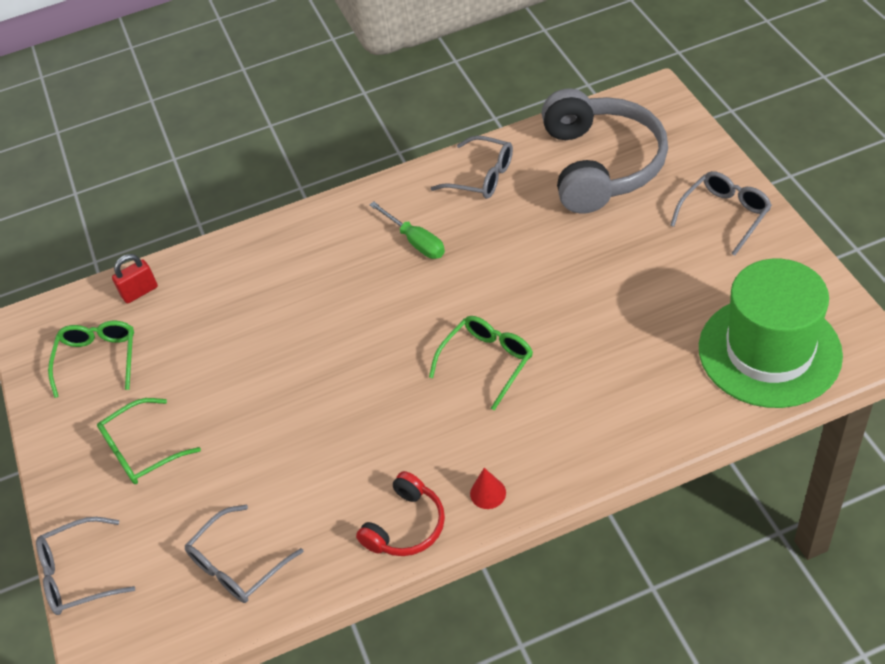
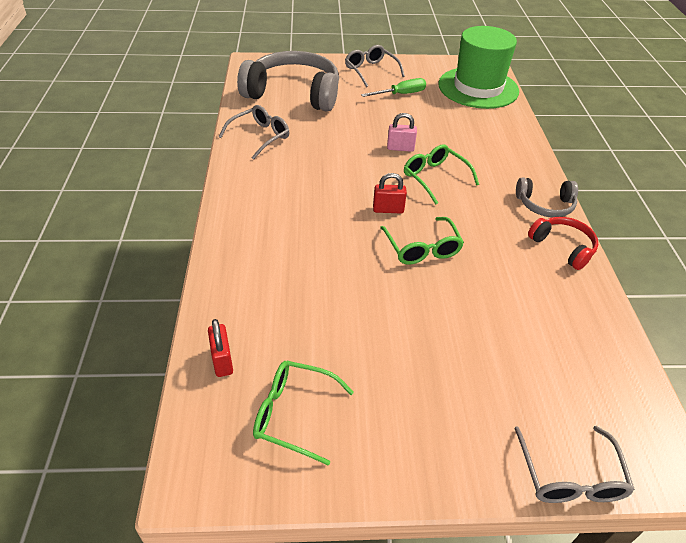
camera: 80 degrees left, 5 degrees down
green glasses [97,398,201,484] -> green glasses moved to [380,217,464,265]
grey glasses [185,505,304,603] -> none
green screwdriver [369,202,445,259] -> green screwdriver moved to [361,78,426,97]
red cone [470,468,506,509] -> grey headphones [516,178,578,217]
none -> red padlock [373,173,407,213]
none -> pink padlock [387,113,417,152]

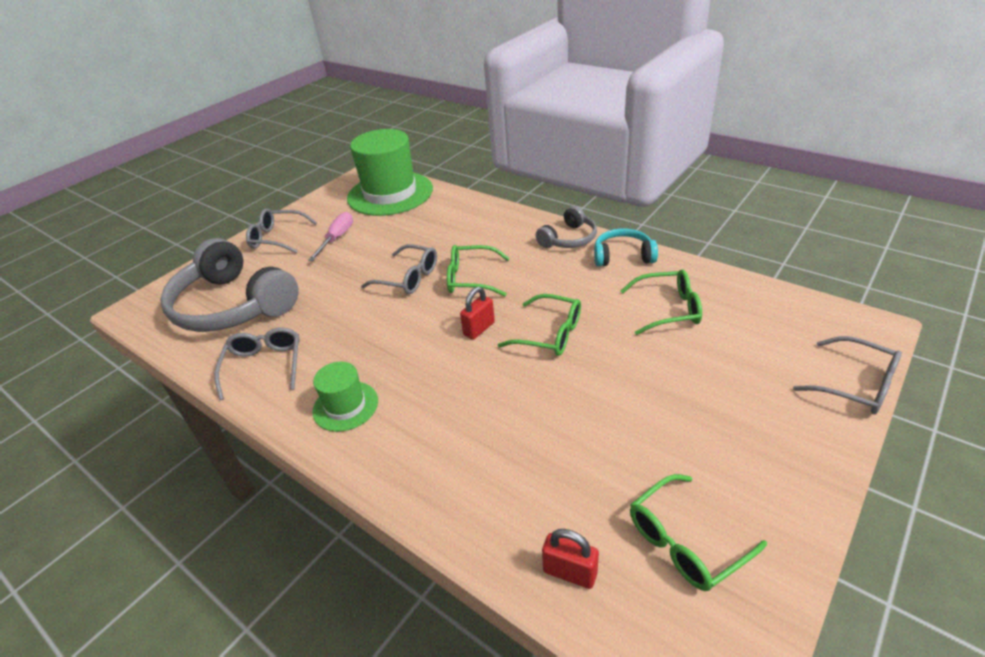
camera: 45 degrees left, 5 degrees down
grey headphones [237,51,339,112] -> grey headphones turned 105 degrees counterclockwise [160,238,299,332]
green screwdriver [361,78,426,97] -> pink screwdriver [308,212,353,261]
pink padlock [387,113,417,152] -> grey glasses [361,244,437,294]
red headphones [528,217,598,270] -> turquoise headphones [594,229,658,267]
none -> green hat [312,362,378,432]
none -> green glasses [621,269,702,335]

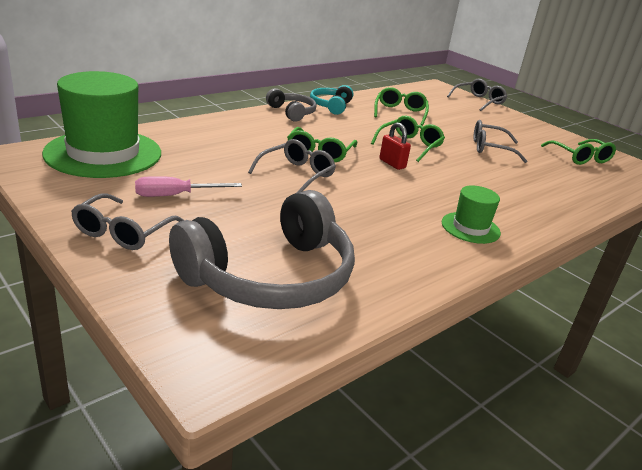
camera: 85 degrees left, 10 degrees down
grey glasses [214,327,300,400] -> grey glasses moved to [473,120,527,163]
pink screwdriver [308,212,353,261] -> pink screwdriver turned 45 degrees counterclockwise [135,176,242,197]
red padlock [542,529,599,589] -> none

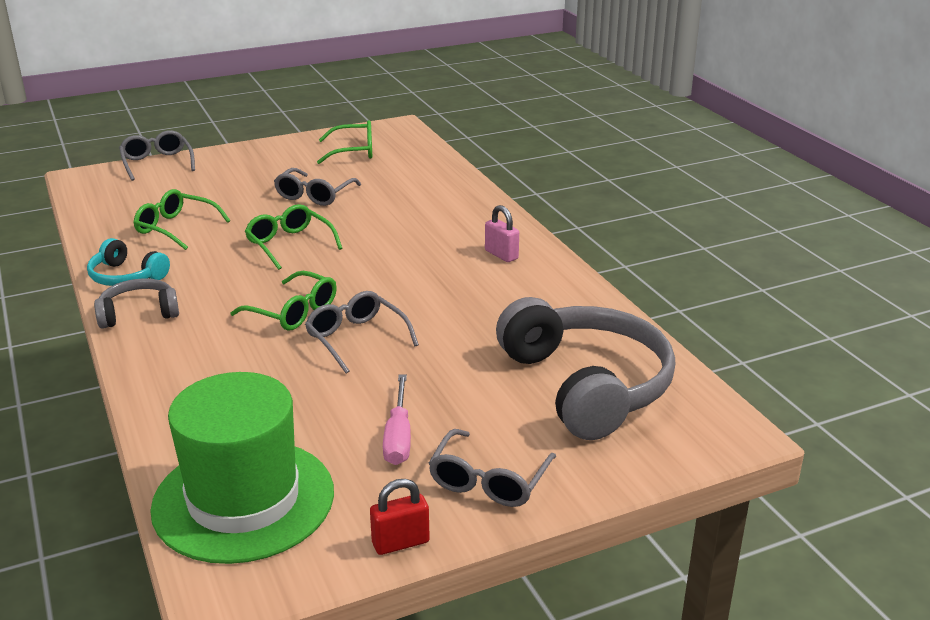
camera: 70 degrees left, 0 degrees up
grey glasses [71,193,184,250] -> grey glasses turned 75 degrees clockwise [428,429,556,507]
red padlock [379,122,411,170] -> red padlock moved to [370,479,430,555]
green hat [441,185,501,244] -> pink padlock [485,205,519,262]

